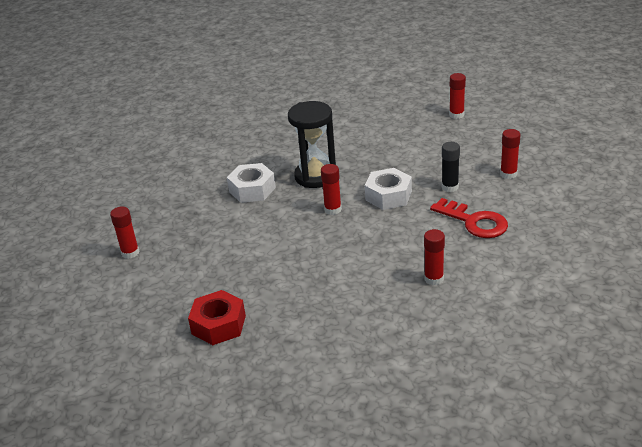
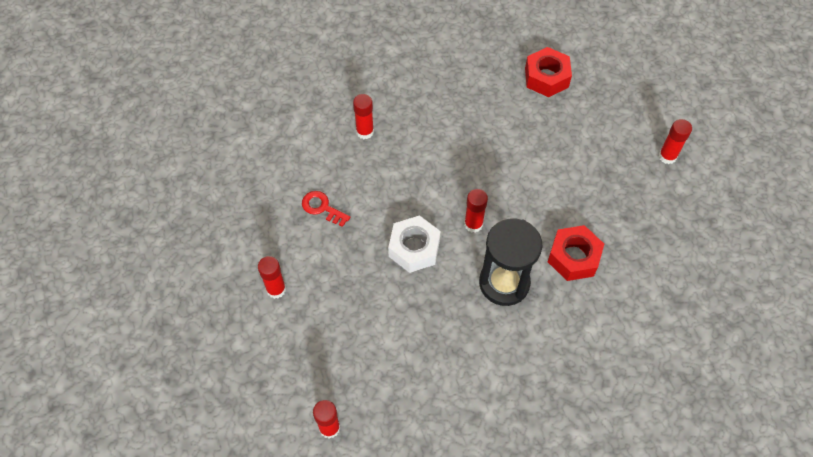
camera: 170 degrees right, 25 degrees up
white nut [227,163,276,203] -> red nut [548,225,604,281]
red key [430,198,508,238] -> red key [302,191,350,227], size x0.62
black glue stick [442,142,460,192] -> none

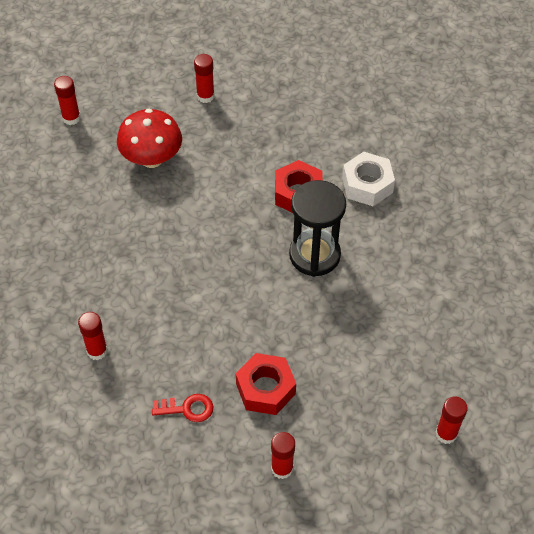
camera: 80 degrees left, 5 degrees down
red key [302,191,350,227] -> red key turned 135 degrees counterclockwise [152,394,214,422]
white nut [388,215,441,273] -> white nut moved to [342,152,395,206]
red glue stick [464,189,488,233] -> red glue stick moved to [54,76,81,125]
red nut [525,47,572,97] -> red nut moved to [236,353,296,415]
none -> red mushroom [117,109,182,168]

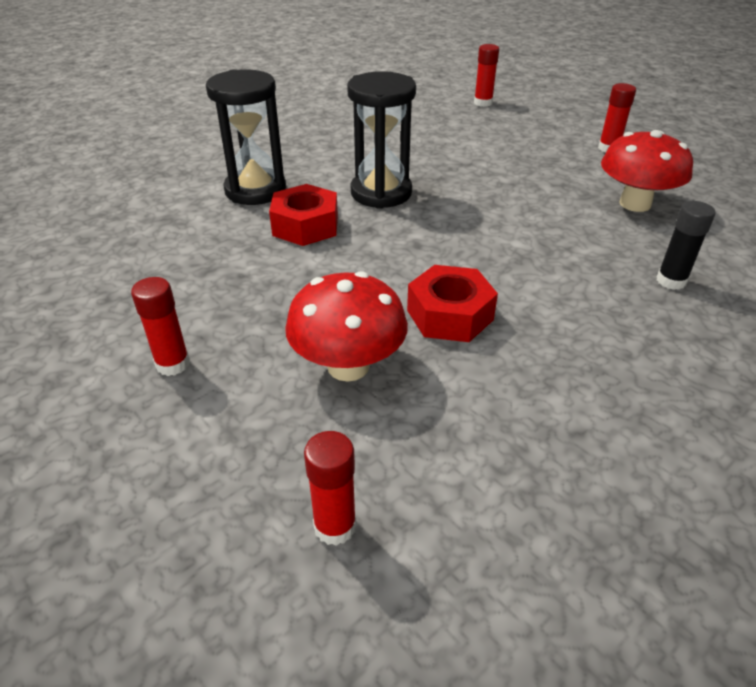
camera: 120 degrees left, 15 degrees down
red glue stick [78,312,108,360] -> black glue stick [656,201,715,290]
red key [152,394,214,422] -> red mushroom [601,130,693,212]
red nut [236,353,296,415] -> red nut moved to [407,265,498,342]
white nut [342,152,395,206] -> black hourglass [206,69,286,205]

